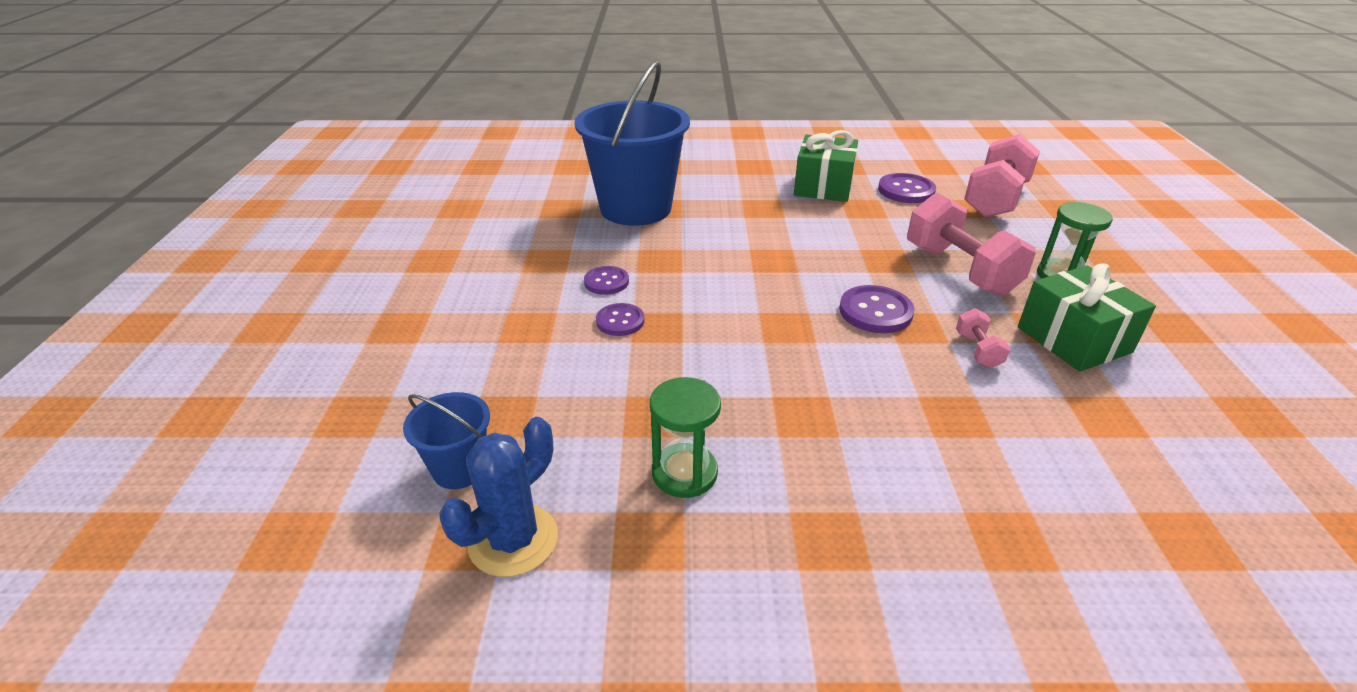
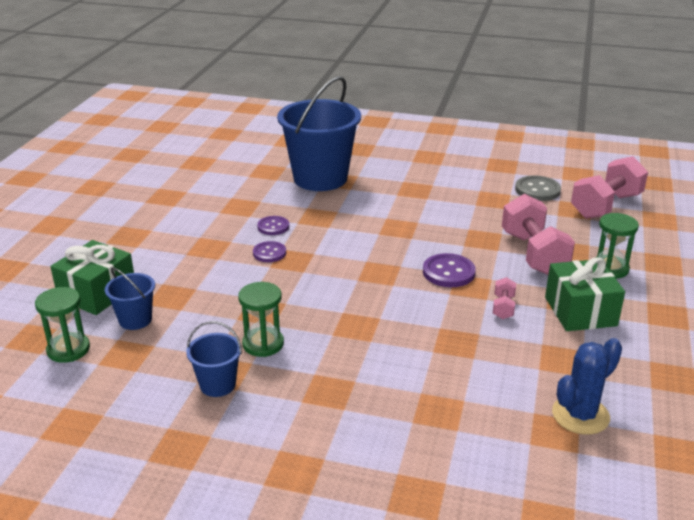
camera: 15 degrees right, 5 degrees down
blue cactus [440,417,558,577] -> blue cactus moved to [552,338,622,435]
green gift [794,130,858,202] -> green gift moved to [50,240,134,315]
purple button [878,173,936,203] -> grey button [515,175,561,201]
none -> green hourglass [35,287,90,363]
none -> blue bucket [186,321,242,397]

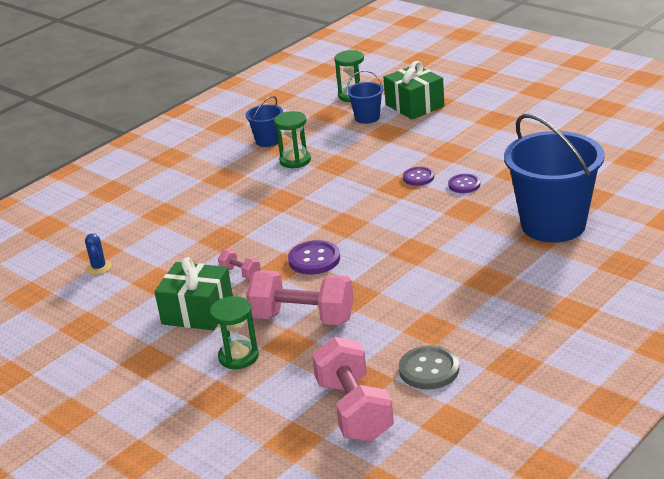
camera: 120 degrees right, 0 degrees up
blue cactus [552,338,622,435] -> blue cactus [85,233,112,275], size x0.58

